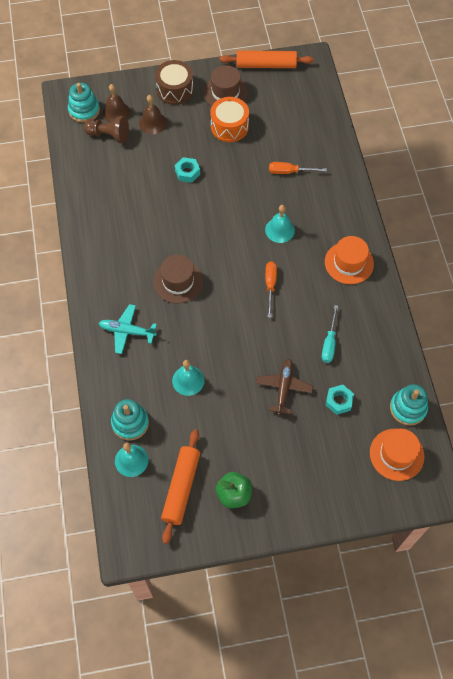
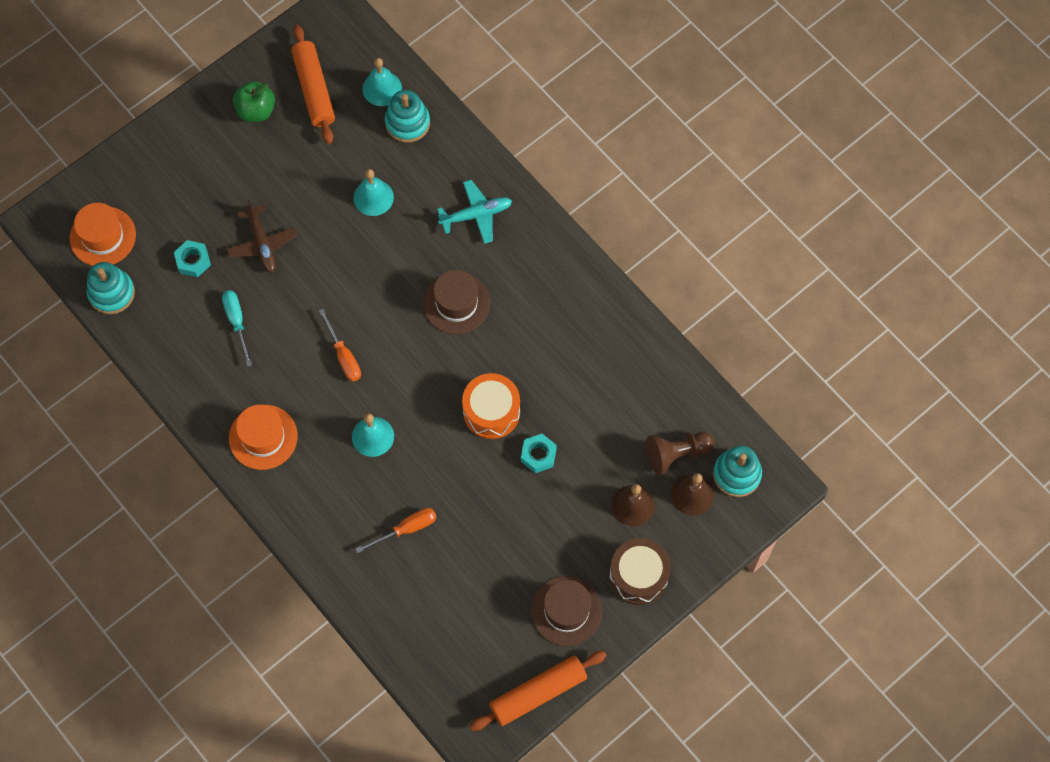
camera: 150 degrees right, 5 degrees up
orange drum [210,97,249,142] -> orange drum moved to [462,373,520,439]

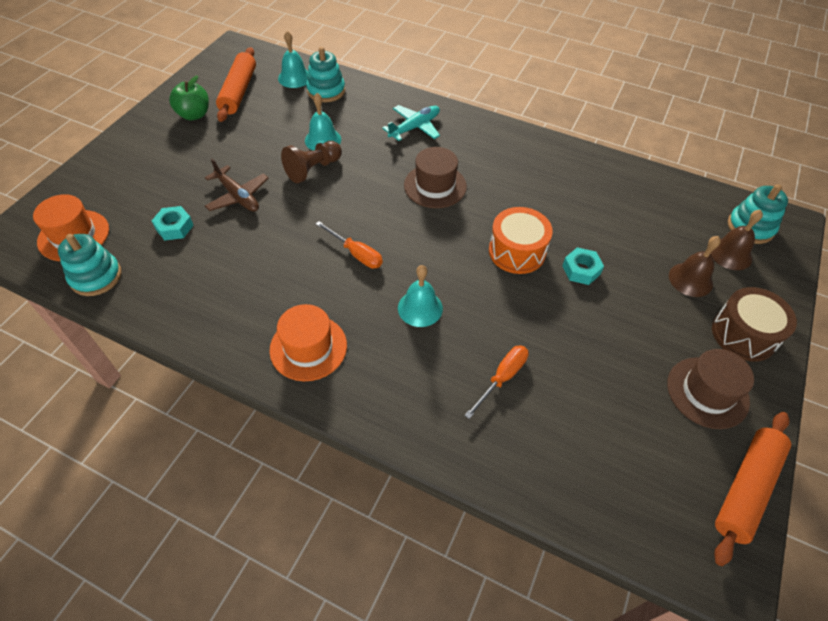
camera: 25 degrees left, 15 degrees down
turquoise screwdriver [222,290,252,367] -> none
orange rolling pin [291,25,335,144] -> orange rolling pin turned 45 degrees clockwise [216,47,256,122]
brown pawn [646,432,715,475] -> brown pawn moved to [281,141,342,183]

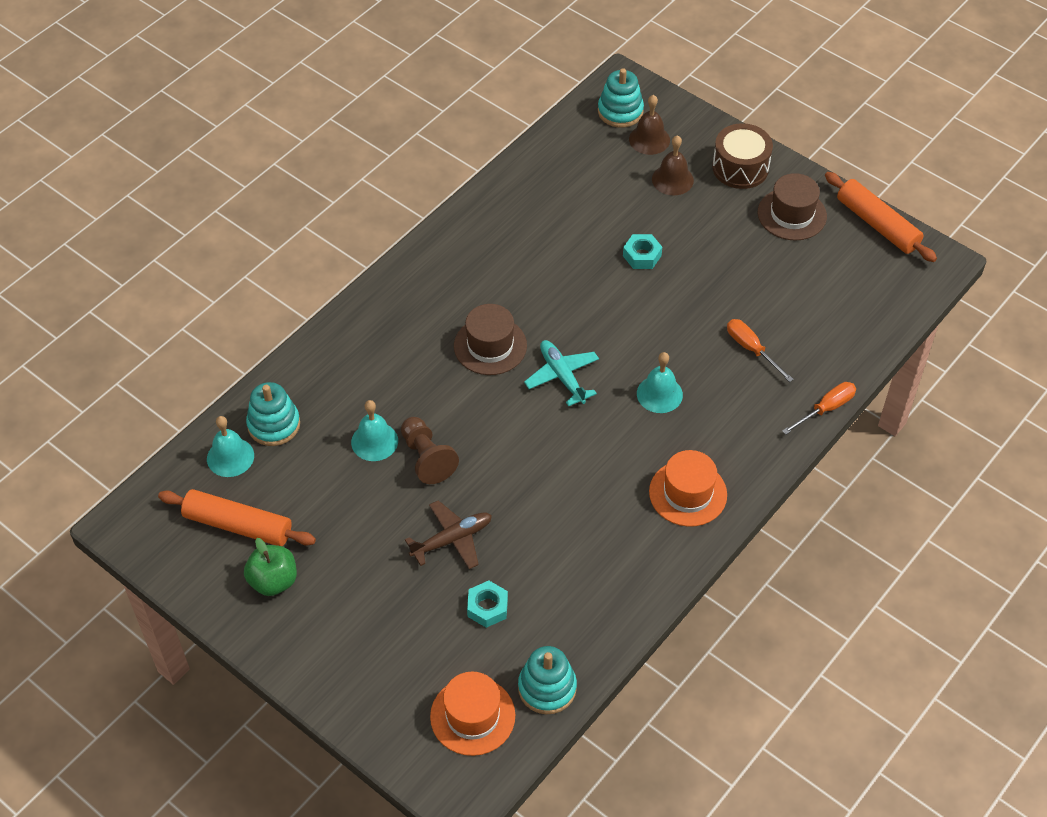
camera: 75 degrees left, 0 degrees up
orange screwdriver [316,221,383,268] -> orange screwdriver moved to [782,382,856,435]
turquoise plane [382,105,440,141] -> turquoise plane moved to [524,340,599,406]
orange drum [489,207,553,274] -> none

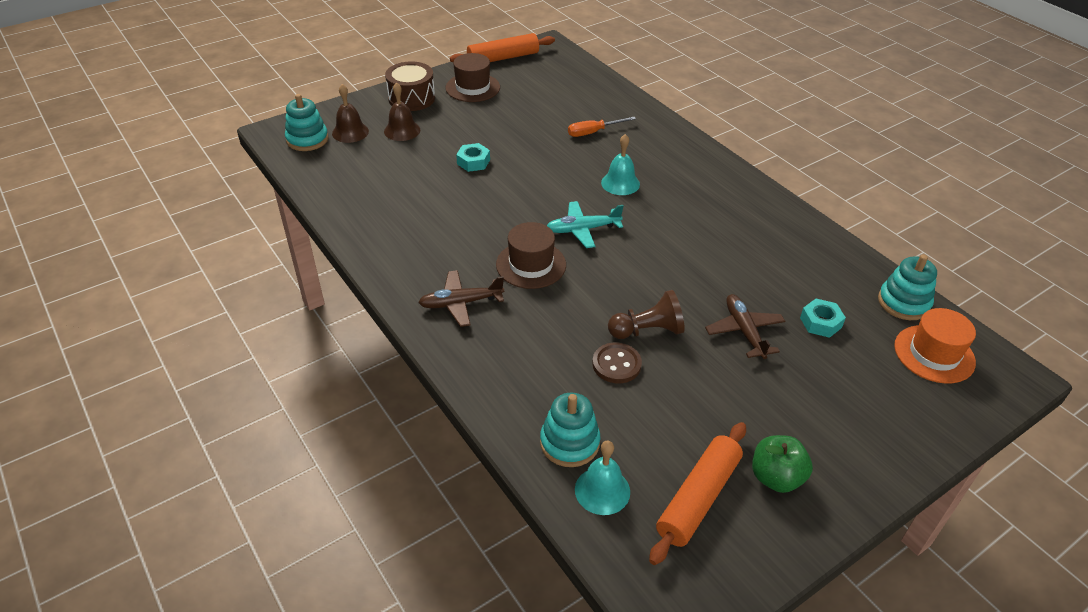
camera: 75 degrees left, 10 degrees down
turquoise bell [351,400,398,461] -> brown button [592,342,642,383]
orange hat [649,450,727,527] -> none
orange screwdriver [782,382,856,435] -> none
none -> brown plane [418,270,504,327]

